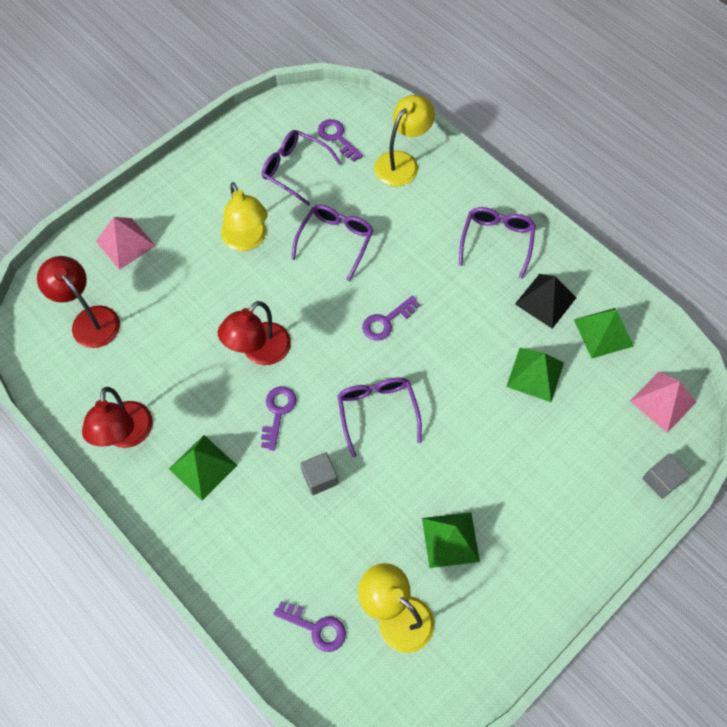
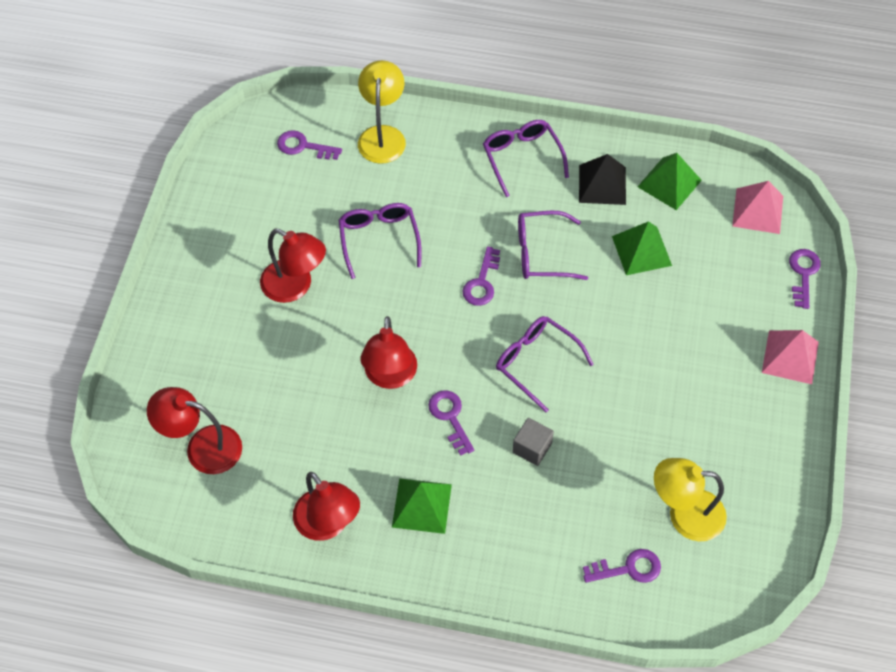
camera: 35 degrees left, 5 degrees down
pink pyramid [96,217,156,270] -> pink pyramid moved to [762,330,819,384]
yellow lamp [221,182,268,251] -> red lamp [260,228,326,303]
purple glasses [262,130,342,206] -> purple glasses moved to [518,211,588,280]
green pyramid [422,512,480,568] -> none
grey cube [642,454,690,499] -> purple key [789,249,821,309]

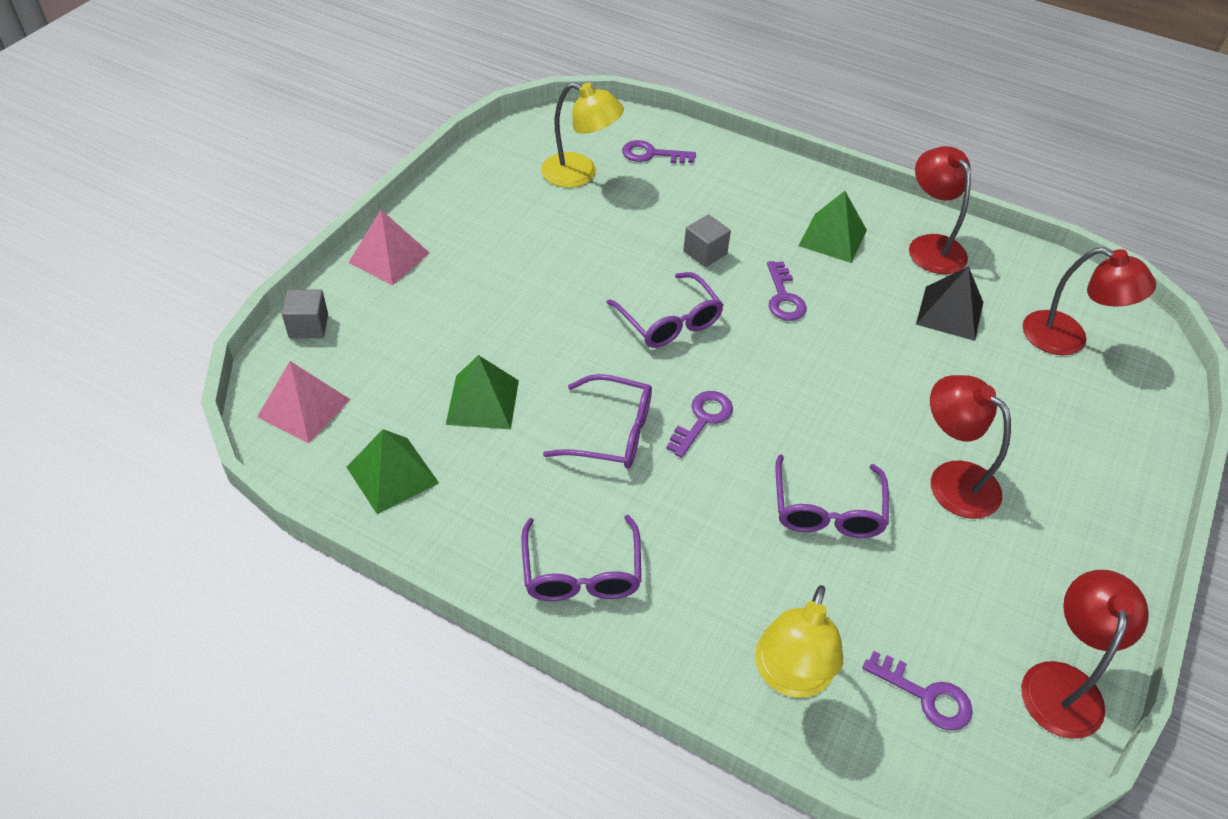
camera: 165 degrees left, 10 degrees down
red lamp [360,316,417,389] -> red lamp moved to [1021,570,1149,739]
black pyramid [579,154,626,205] -> black pyramid moved to [916,266,983,341]
purple key [789,249,821,309] -> grey cube [282,290,328,338]

